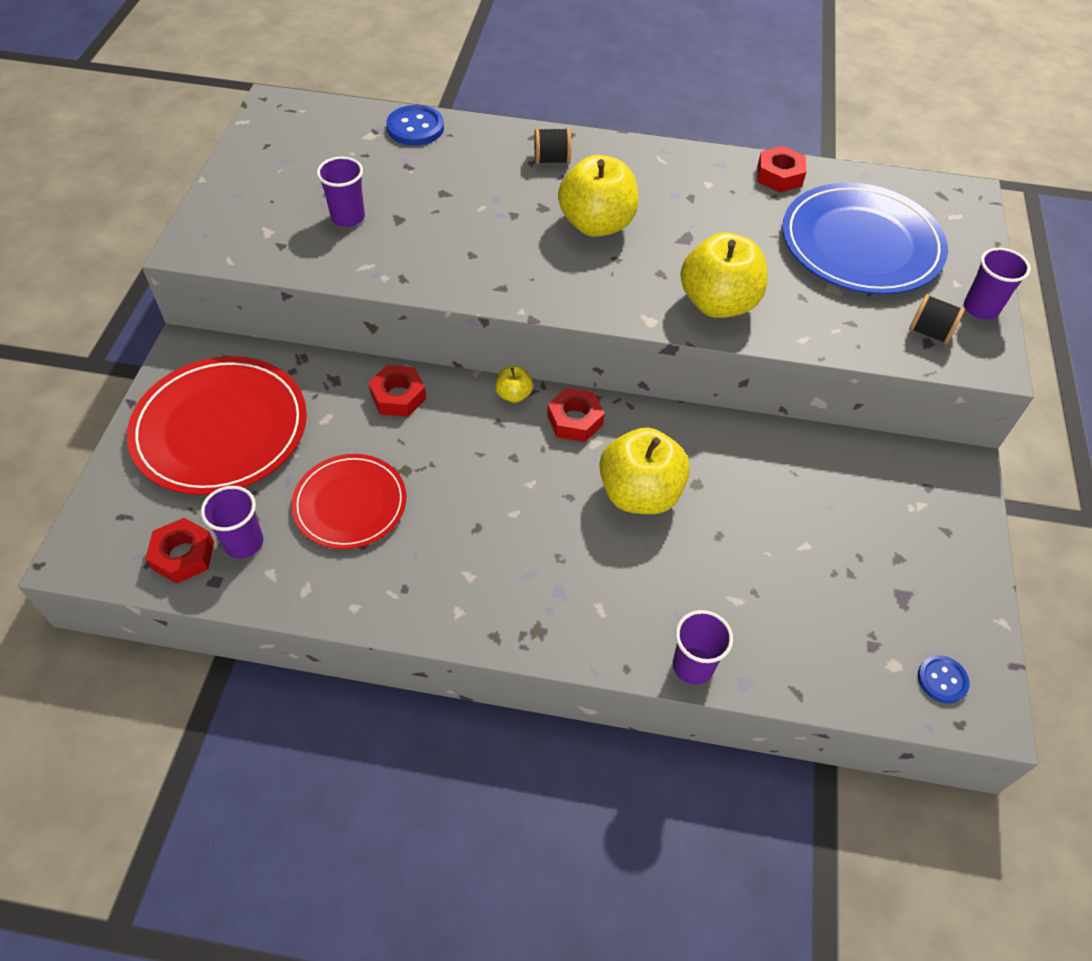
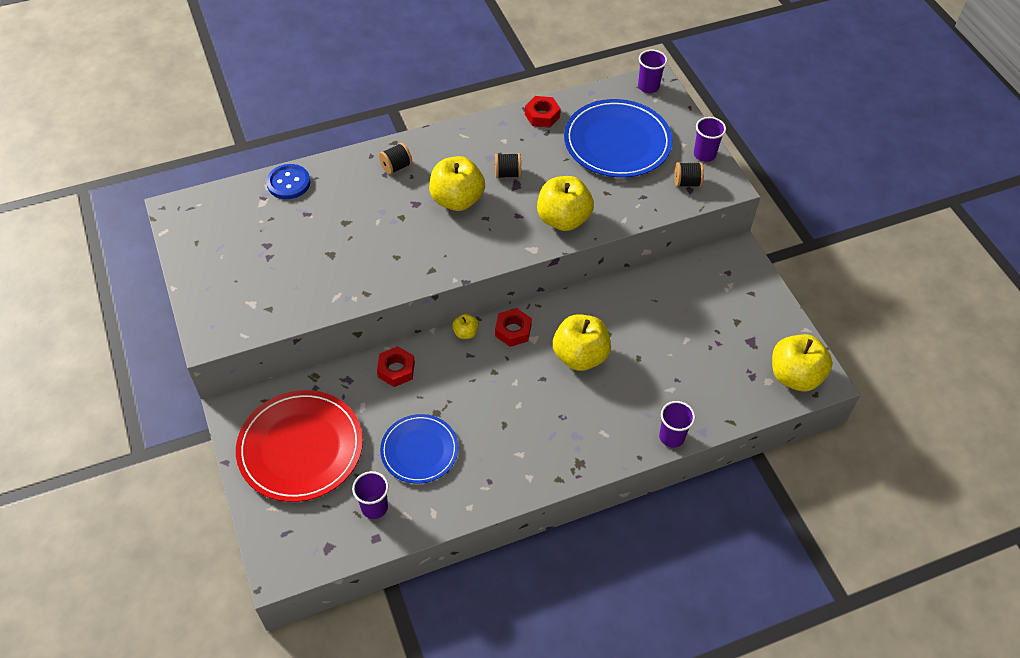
camera: 30 degrees left, 0 degrees up
red nut [145,518,214,584] -> none
red plate [291,454,406,549] -> blue plate [380,414,458,484]
purple cup [317,157,365,227] -> purple cup moved to [638,50,667,93]
blue button [918,655,970,703] -> yellow apple [772,334,833,391]
none -> black spool [495,153,521,178]

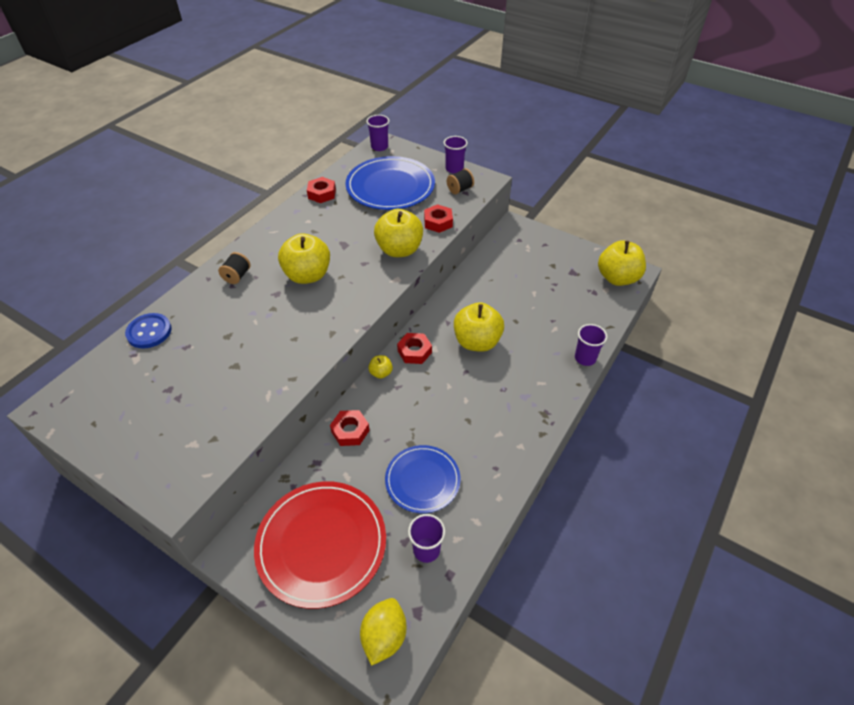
camera: 35 degrees left, 5 degrees down
black spool [495,153,521,178] -> none
none -> yellow lemon [360,598,406,666]
none -> red nut [424,204,453,233]

